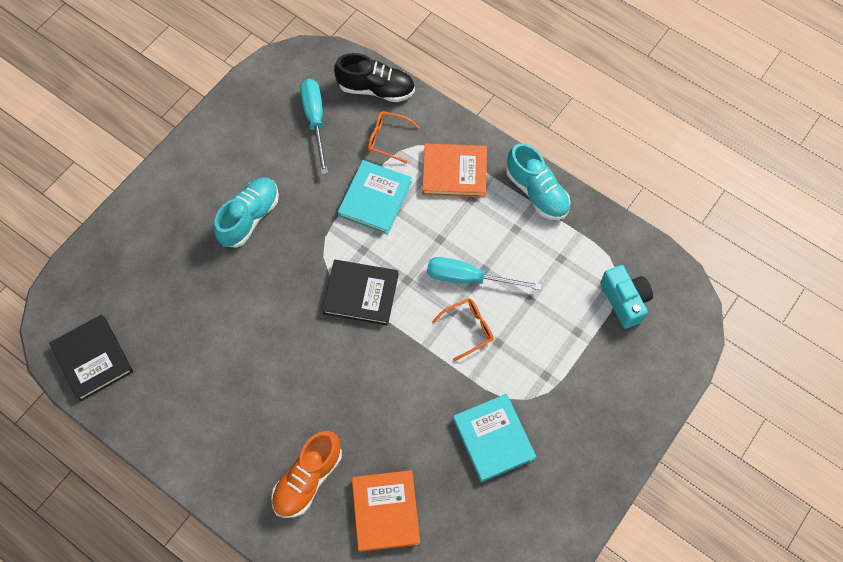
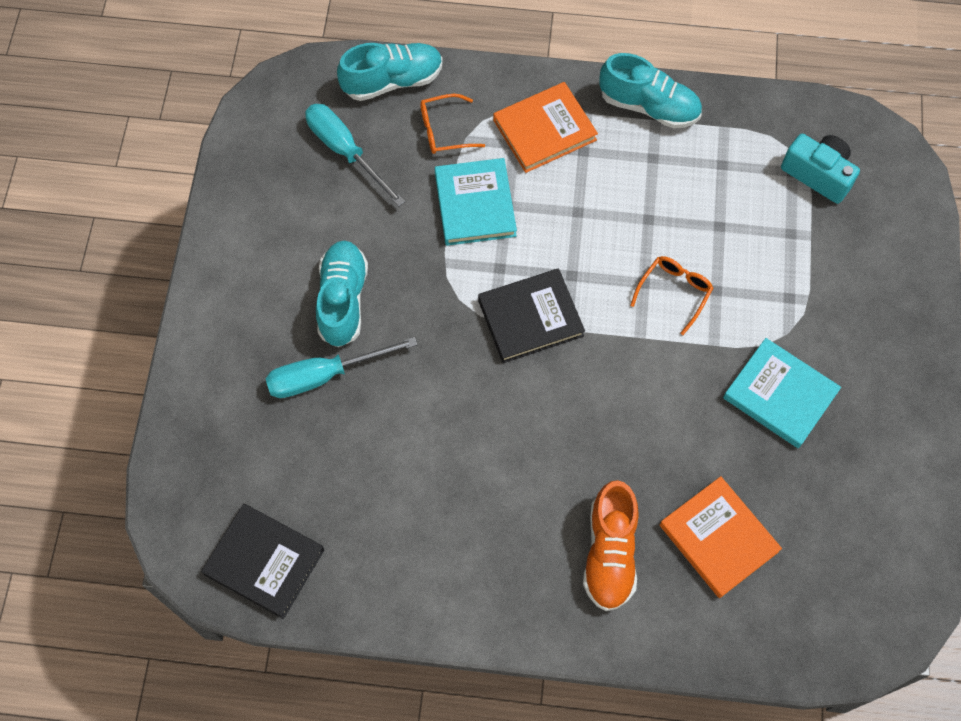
camera: 30 degrees left, 0 degrees up
black shoe [334,53,415,102] -> turquoise shoe [337,43,443,101]
turquoise screwdriver [427,257,542,290] -> turquoise screwdriver moved to [265,337,418,398]

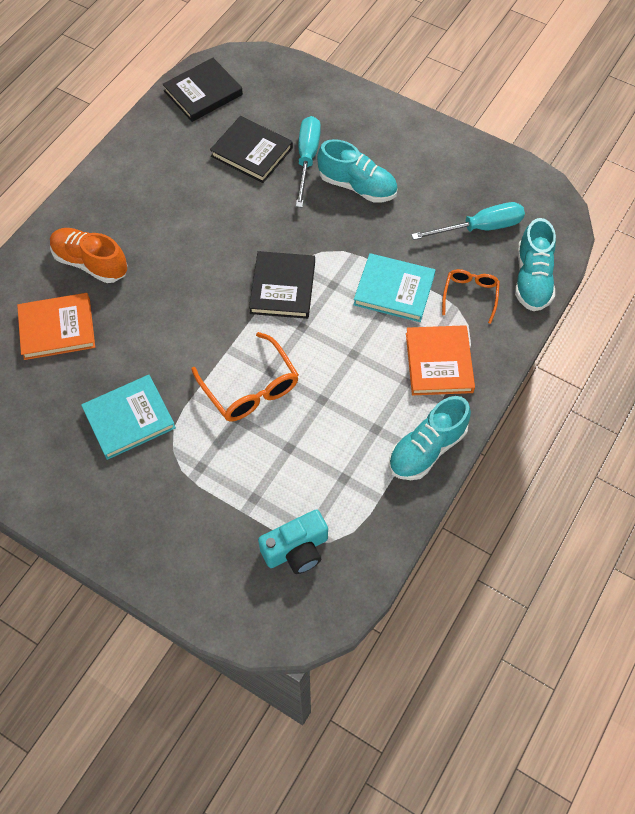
camera: 115 degrees right, 5 degrees down
orange glasses [630,256,713,335] -> orange glasses [191,332,299,422], size x1.58
none -> black book [210,116,293,183]

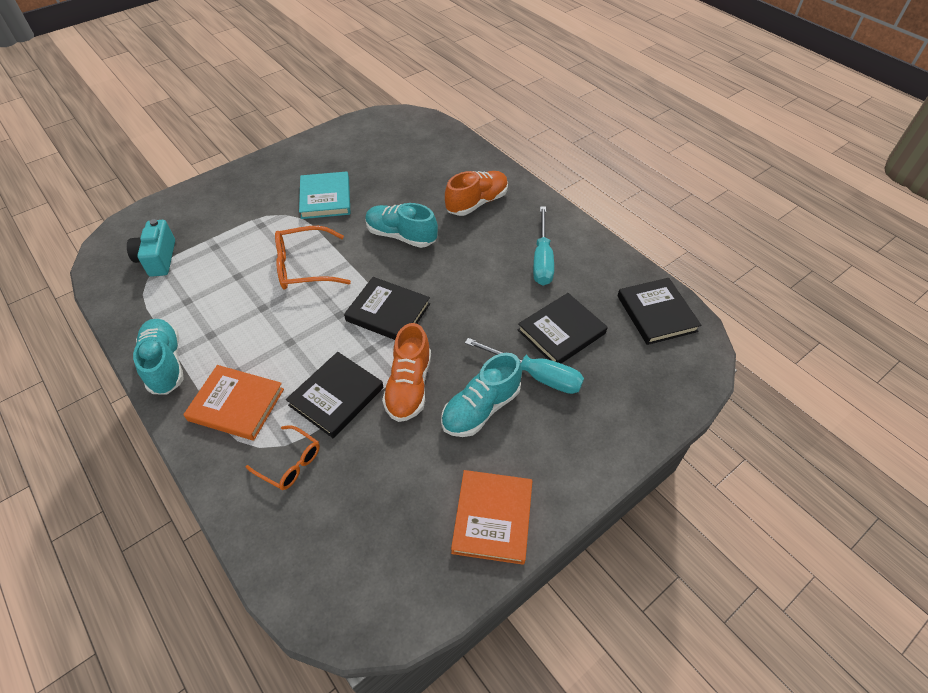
camera: 110 degrees right, 10 degrees down
orange book [17,293,95,360] -> orange book moved to [451,470,532,565]
turquoise book [353,253,436,322] -> black book [286,352,383,438]
turquoise screwdriver [411,202,525,240] -> turquoise screwdriver moved to [533,206,554,285]
turquoise shoe [515,218,556,311] -> turquoise shoe moved to [365,203,438,248]
none -> orange shoe [382,323,431,422]

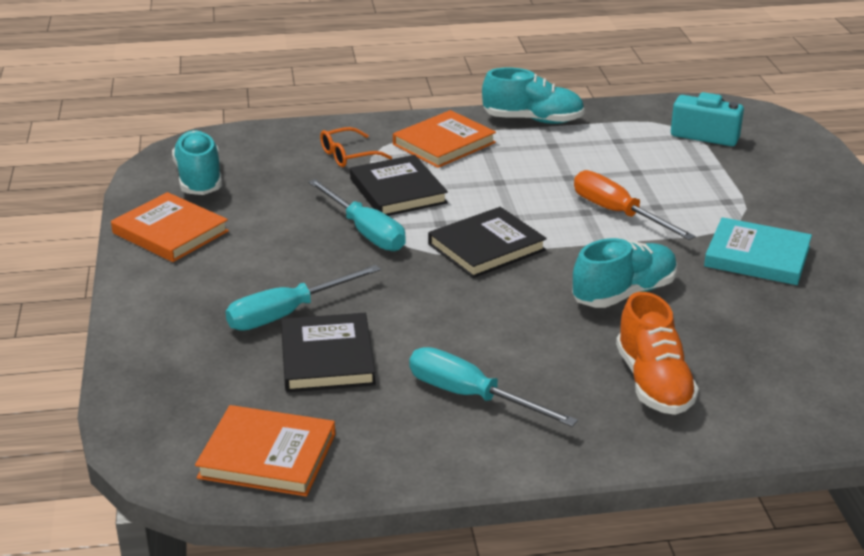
camera: 120 degrees right, 20 degrees down
orange glasses [275,226,351,290] -> orange screwdriver [574,170,696,240]
orange shoe [382,323,431,422] -> turquoise screwdriver [308,179,406,251]
turquoise shoe [441,353,522,437] -> turquoise shoe moved to [172,130,222,195]
black book [618,278,701,345] -> orange book [195,405,335,497]

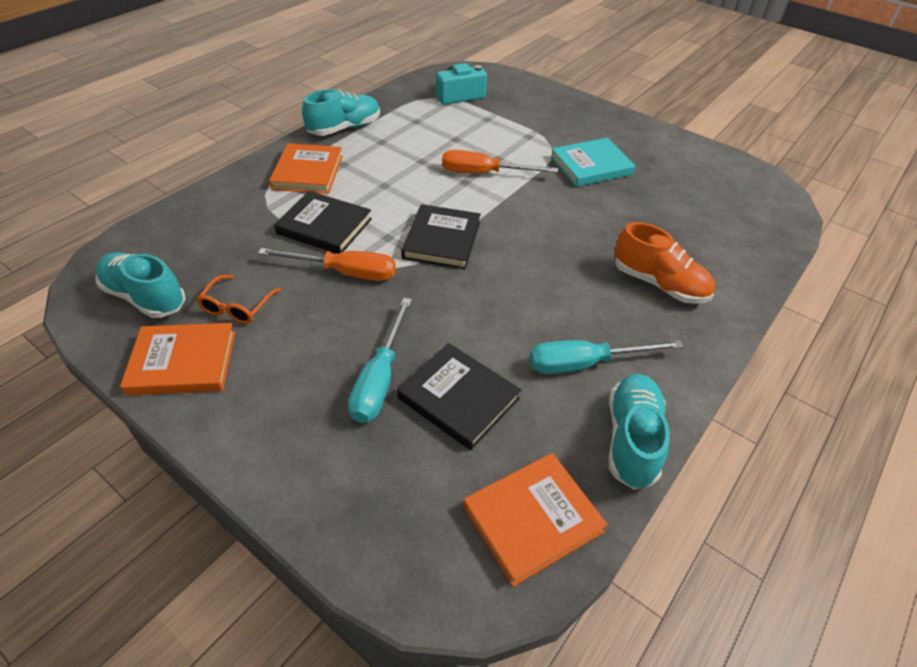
camera: 45 degrees left, 15 degrees up
turquoise screwdriver [308,179,406,251] -> orange screwdriver [258,248,396,281]
orange glasses [320,127,392,167] -> orange glasses moved to [196,275,281,324]
turquoise shoe [572,238,677,308] -> turquoise shoe moved to [609,374,670,490]

